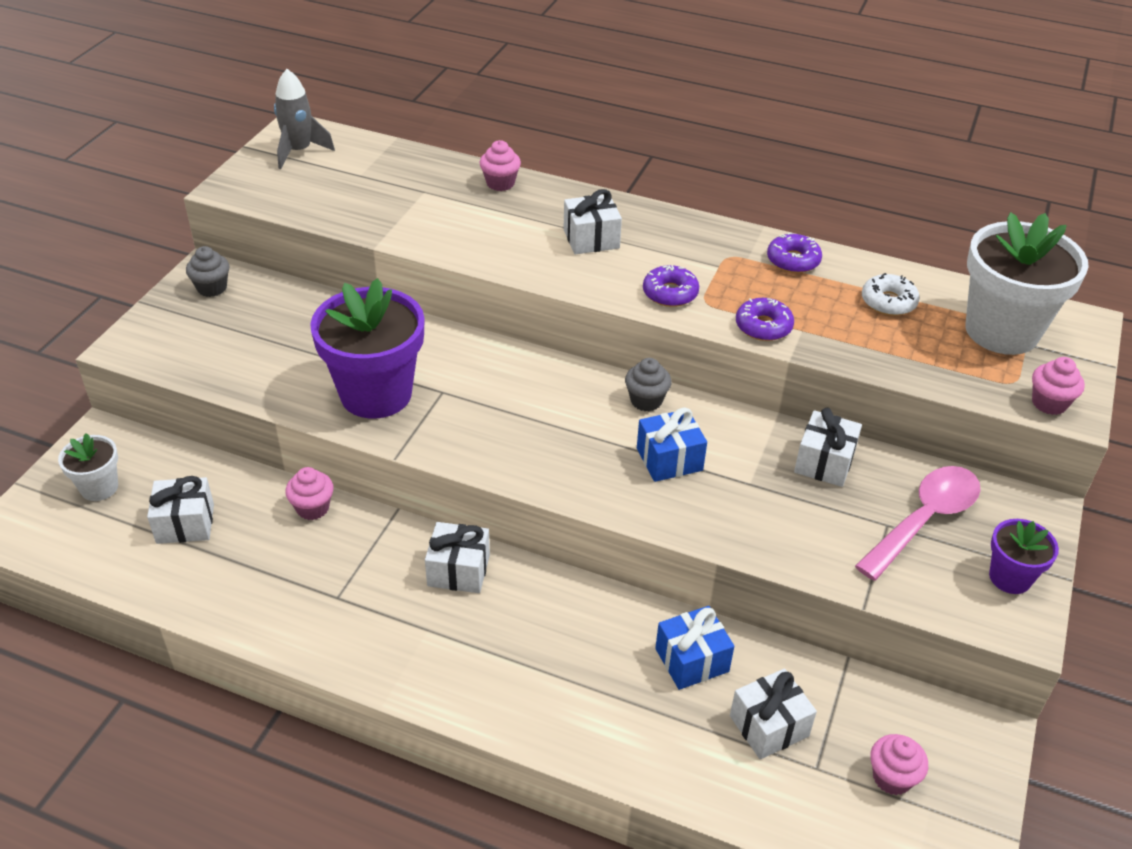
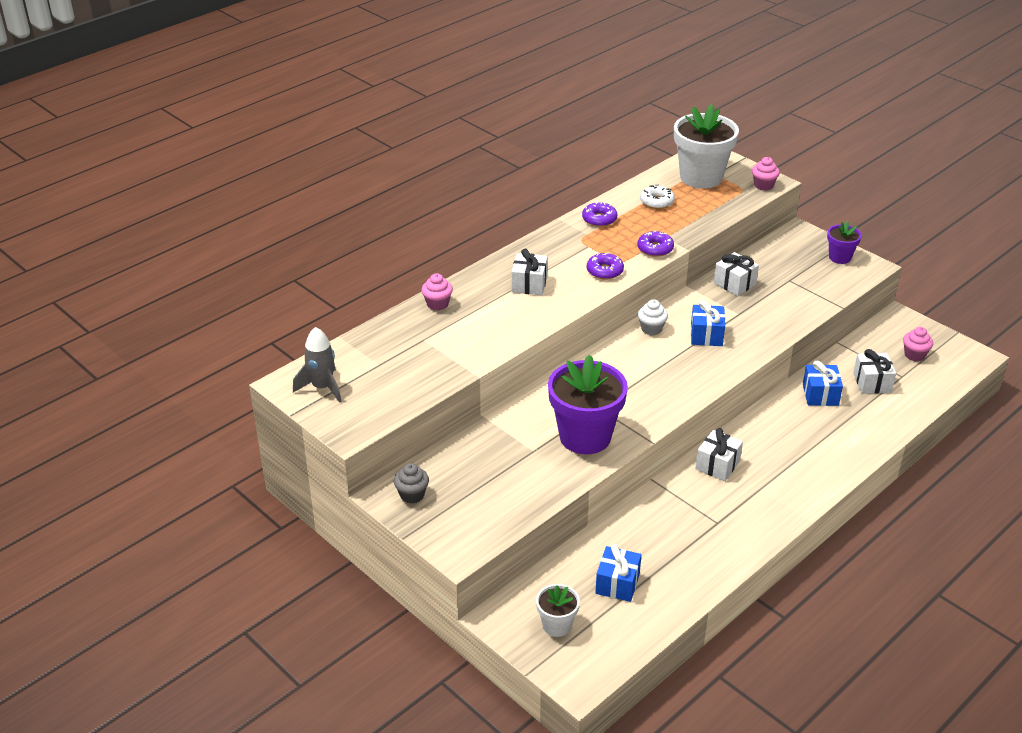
camera: 65 degrees left, 5 degrees down
white gift [147,476,214,544] -> blue gift [595,544,641,602]
pink cupcake [285,467,334,520] -> none
grey cupcake [625,358,672,411] -> white cupcake [638,299,668,335]
pink spoon [855,466,981,580] -> none

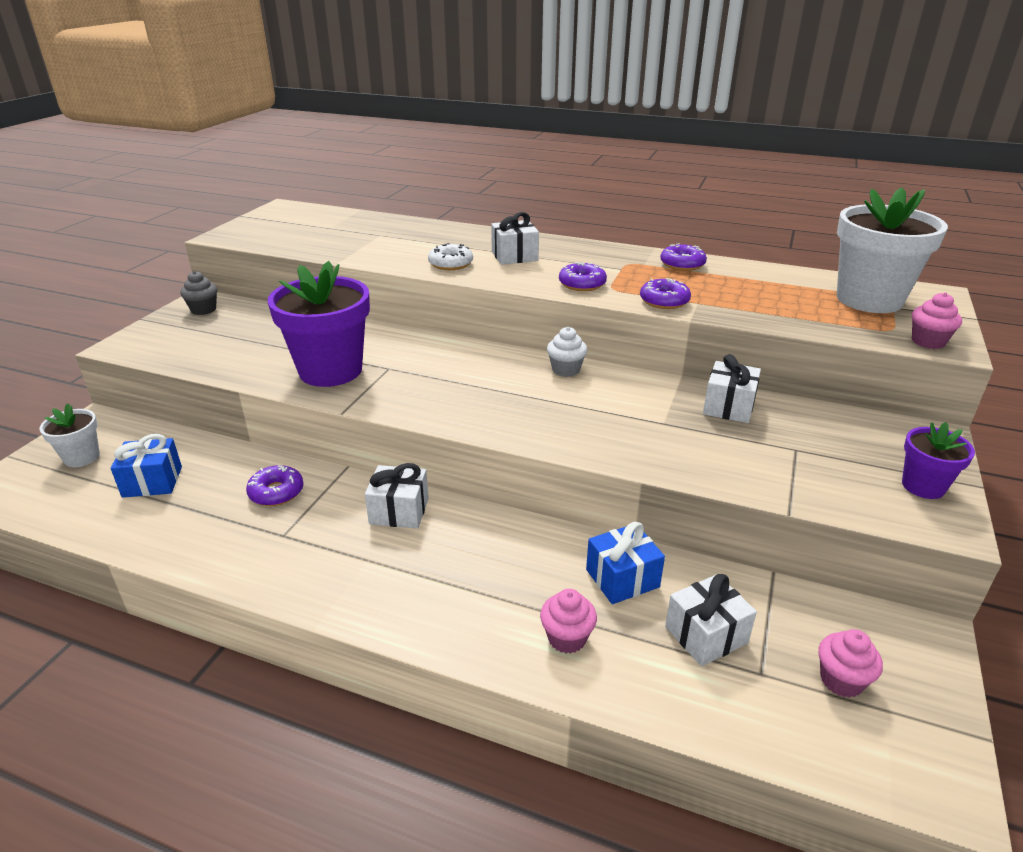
camera: 65 degrees right, 5 degrees down
grey rocket [293,327,342,403] -> none
pink cupcake [421,273,453,311] -> pink cupcake moved to [540,589,597,654]
white donut [640,185,675,209] -> white donut moved to [428,243,473,270]
blue gift [691,300,725,346] -> none
none -> purple donut [246,465,304,506]

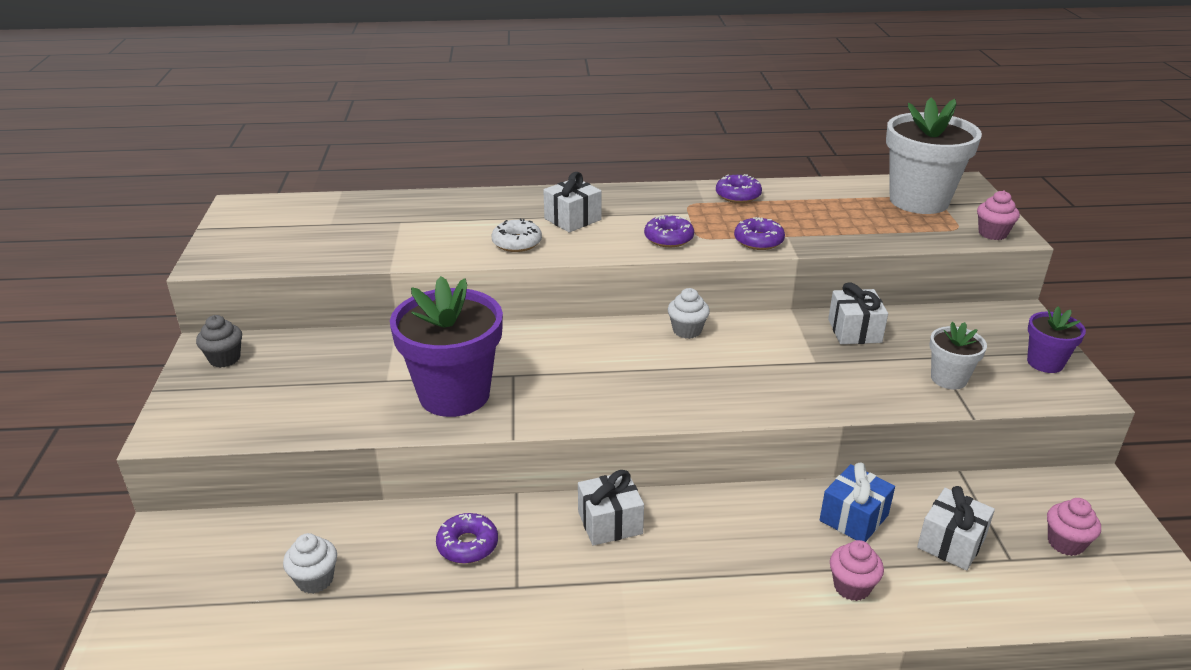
camera: 25 degrees left, 0 degrees up
white flower pot [39,403,100,467] -> white flower pot moved to [930,322,987,389]
blue gift [111,434,182,498] -> white cupcake [283,533,337,594]

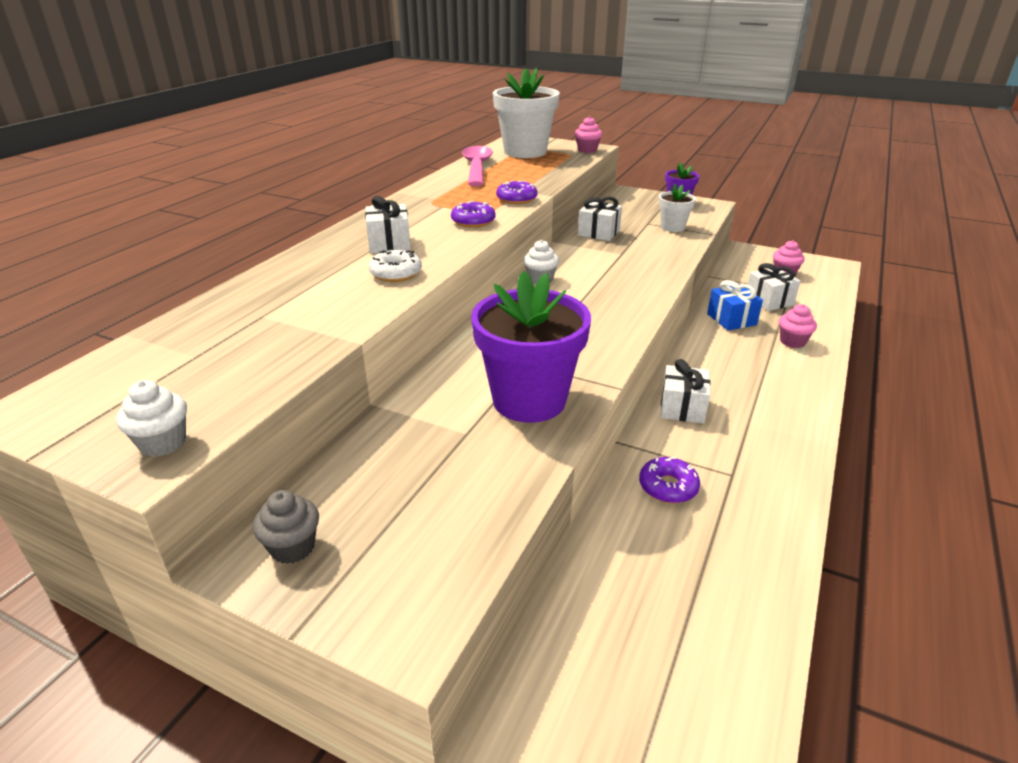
camera: 60 degrees left, 0 degrees up
white cupcake [283,533,337,594] -> white cupcake moved to [116,380,187,457]
purple donut [716,174,762,203] -> none
none -> pink spoon [462,146,493,186]

